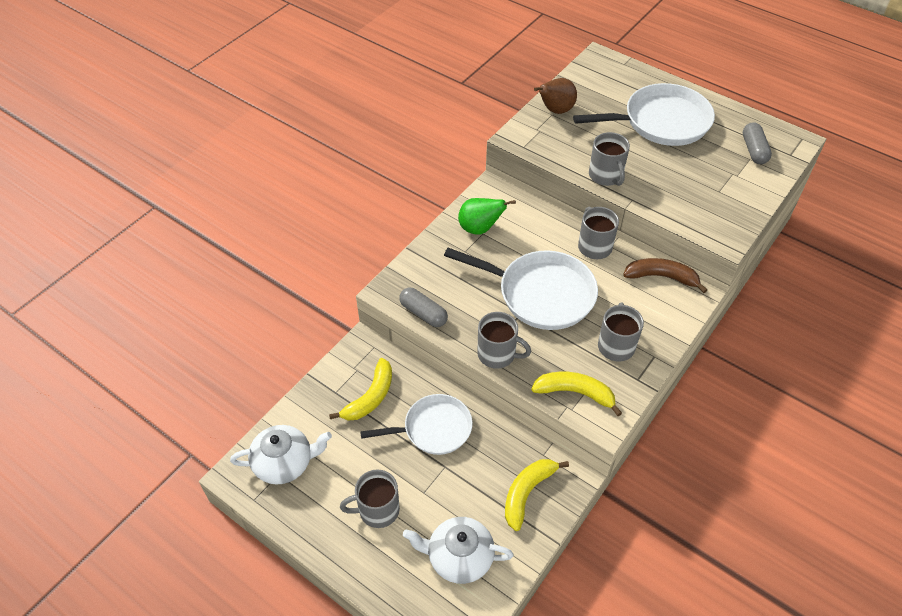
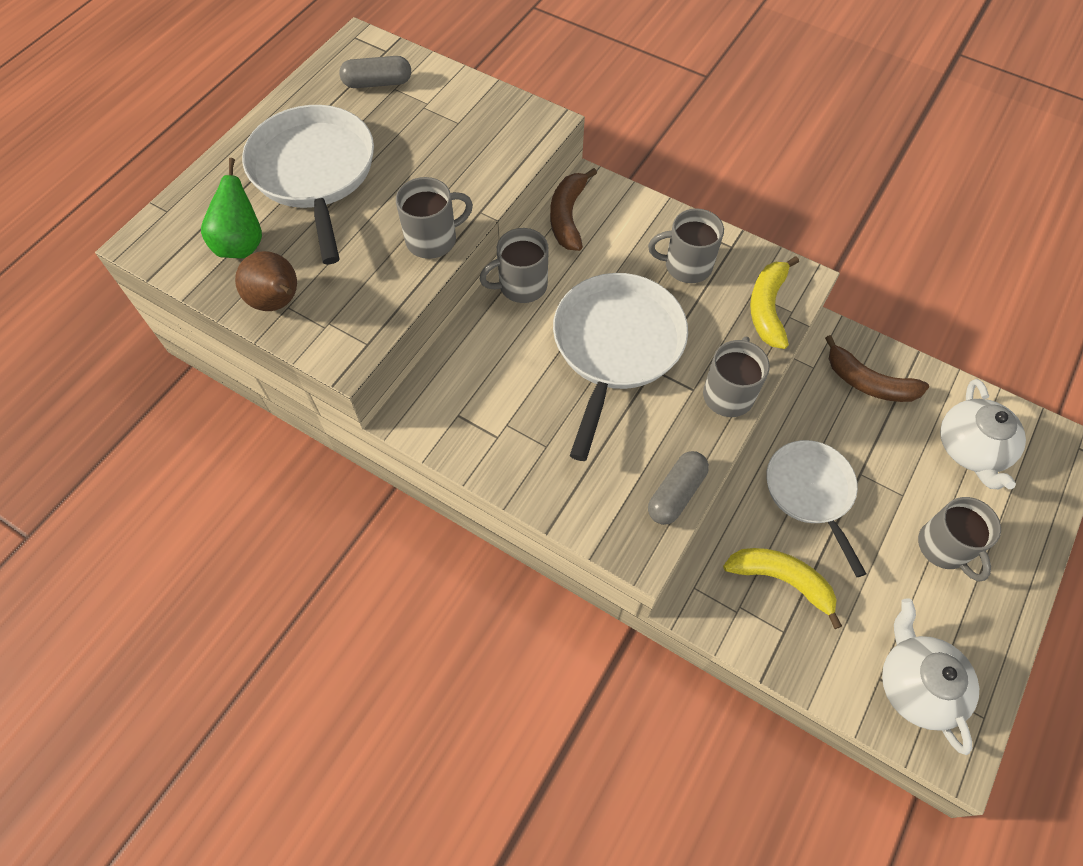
camera: 95 degrees left, 10 degrees up
green pear [458,198,516,235] -> green pear moved to [201,158,262,259]
yellow banana [505,459,569,531] -> brown banana [825,335,929,402]

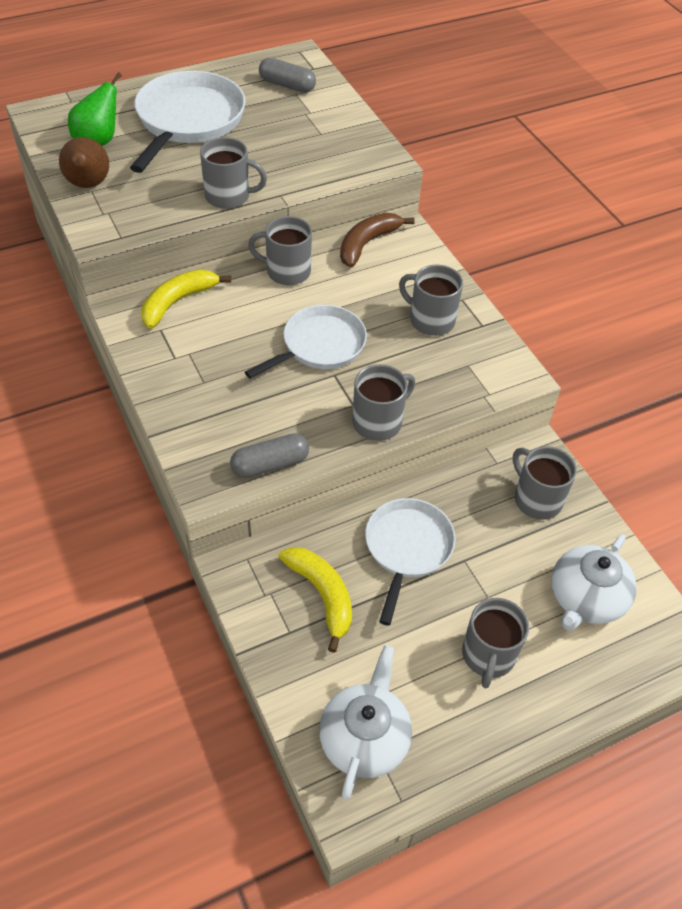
camera: 30 degrees right, 10 degrees down
white pan [553,273,688,461] -> white pan [245,305,367,378], size x0.67
yellow banana [750,256,799,349] -> yellow banana moved to [141,269,231,329]
brown banana [825,335,929,402] -> grey mug [513,446,577,520]

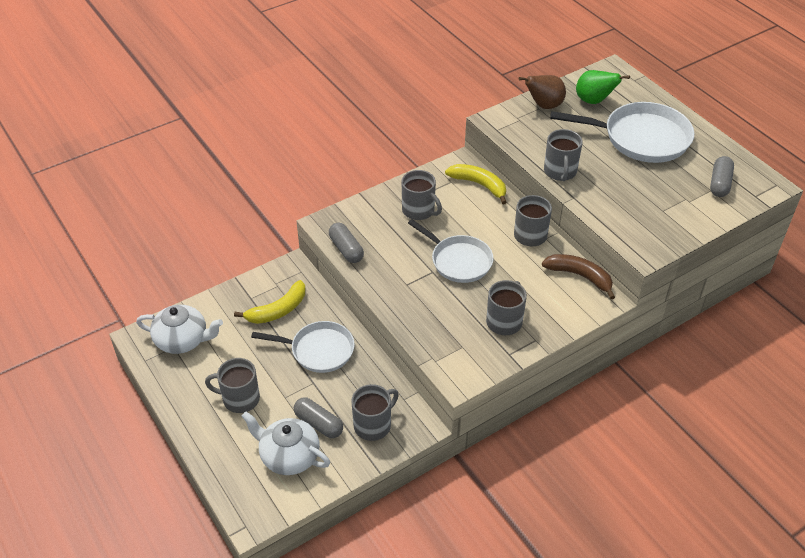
camera: 85 degrees right, 5 degrees down
grey mug [352,364,415,441] -> grey mug moved to [402,170,442,220]
none -> grey capsule [294,397,343,438]

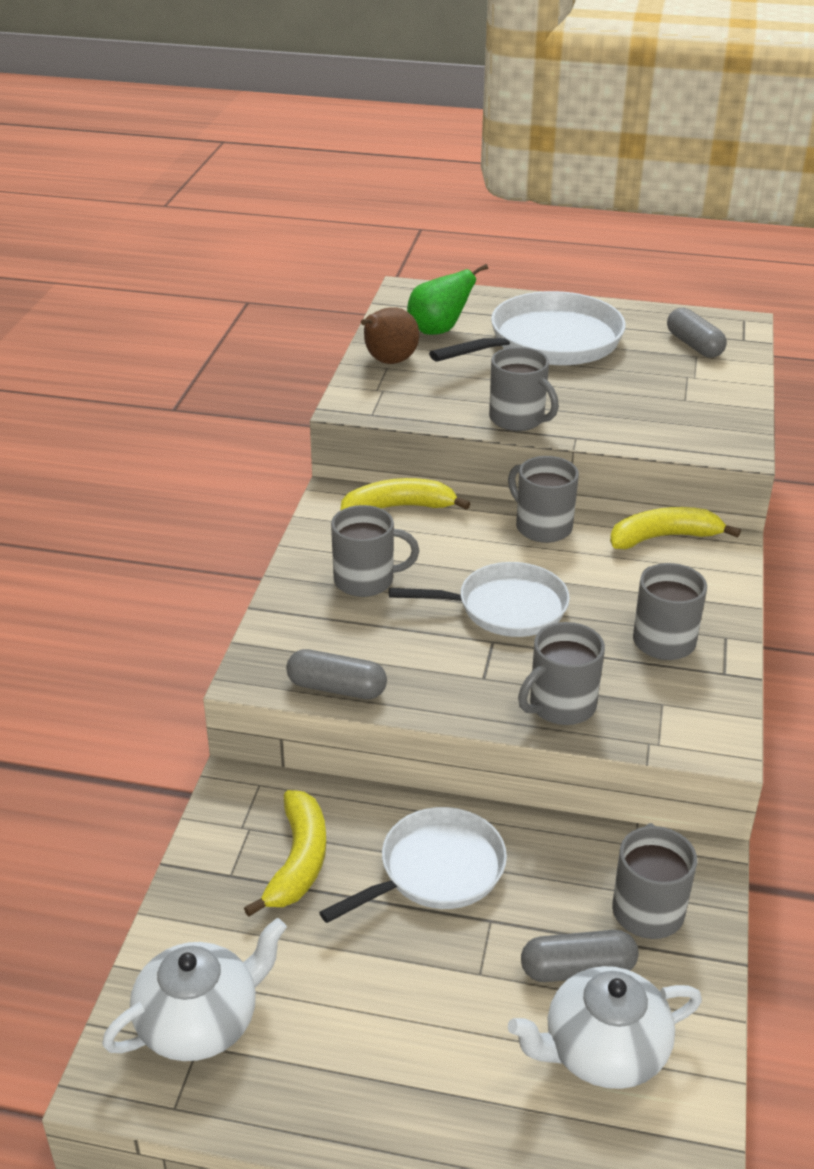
camera: 45 degrees left, 10 degrees down
grey mug [205,358,260,413] -> grey mug moved to [518,622,605,725]
brown banana [542,254,615,299] -> yellow banana [610,507,741,549]

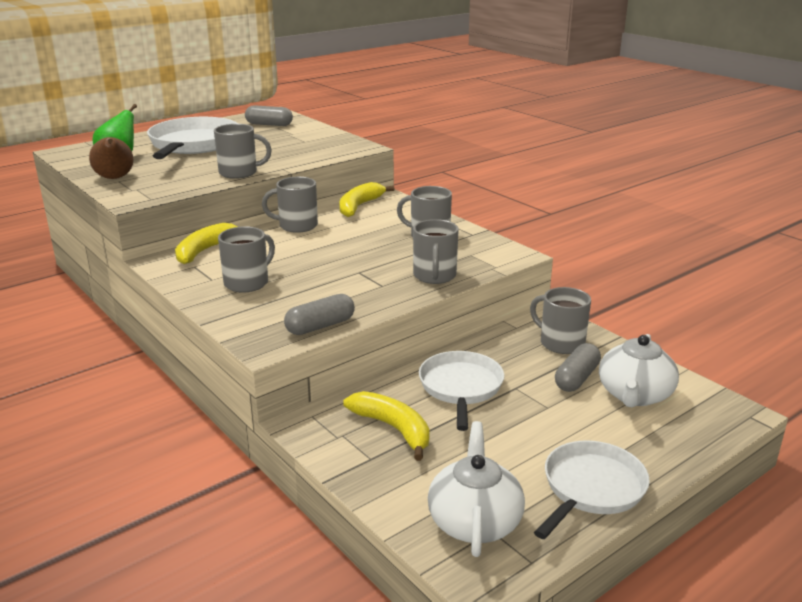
camera: 50 degrees left, 10 degrees down
white pan [389,562,570,637] -> white pan moved to [534,441,650,539]

